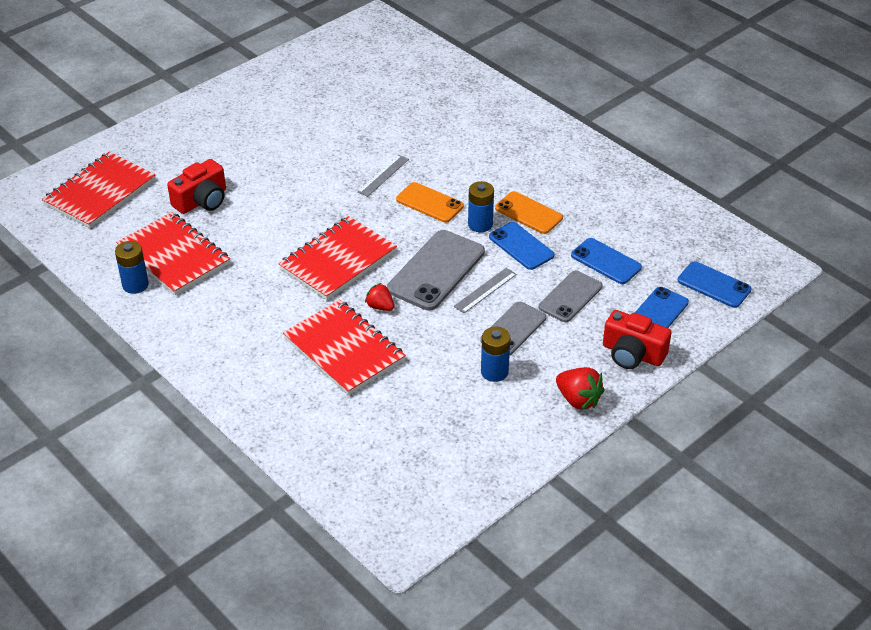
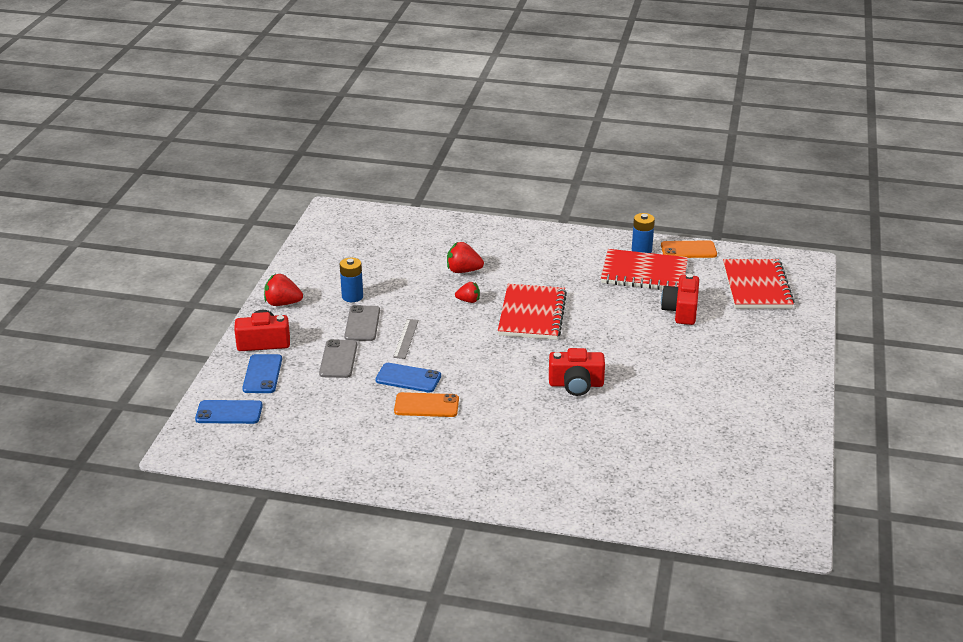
camera: 145 degrees right, 10 degrees down
red notebook [283,300,406,395] -> red strawberry [447,242,484,273]
grey ruler [357,155,409,197] -> red camera [549,348,605,396]
grey phone [387,230,485,311] -> none
orange phone [396,182,464,223] -> orange phone moved to [661,240,717,258]
blue battery [468,181,494,232] -> none
blue phone [571,238,642,284] -> none

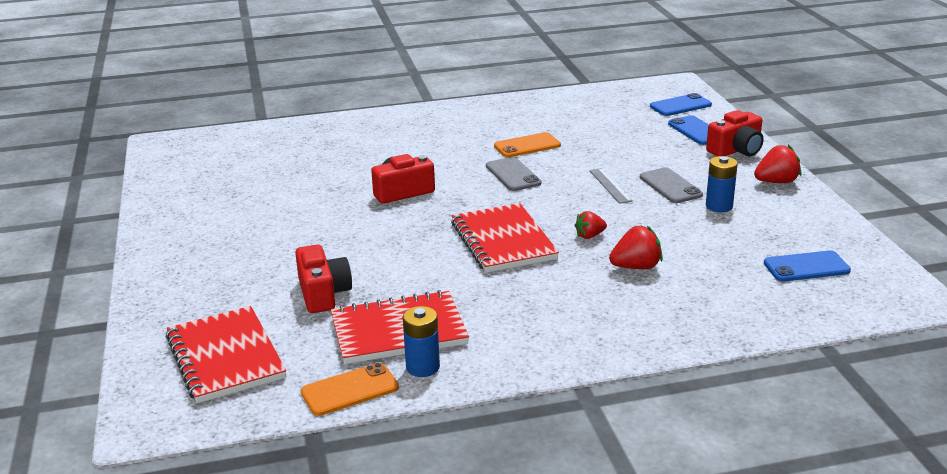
camera: 155 degrees right, 5 degrees down
grey phone [319,339,357,378] -> grey phone moved to [486,157,542,191]
blue phone [375,363,441,392] -> blue phone moved to [764,250,851,282]

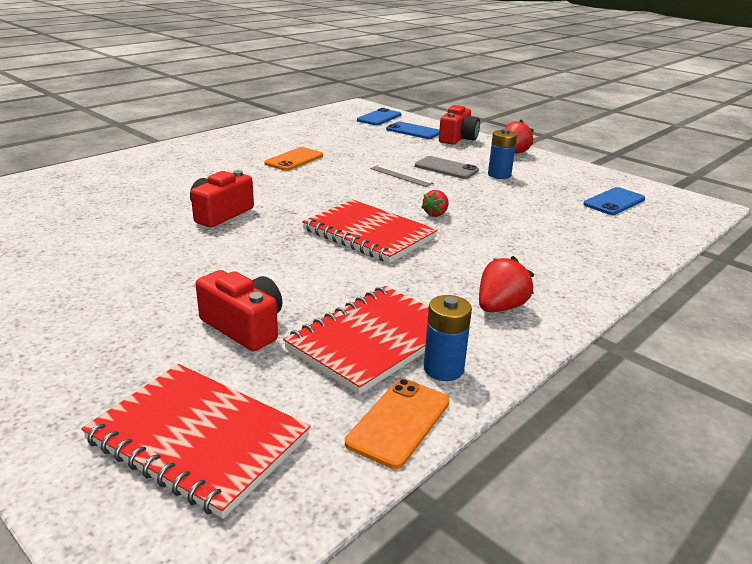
camera: 35 degrees left, 0 degrees up
grey phone [486,157,542,191] -> none
red strawberry [609,226,663,269] -> red strawberry moved to [479,256,534,312]

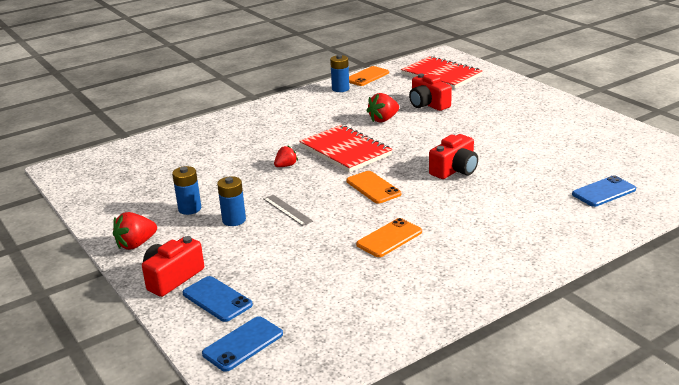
camera: 165 degrees left, 0 degrees up
red notebook [283,286,429,395] -> none
grey phone [415,156,479,179] -> blue battery [217,176,246,226]
red strawberry [479,256,534,312] -> red strawberry moved to [367,93,399,123]
blue phone [583,187,645,215] -> blue phone moved to [572,175,636,207]
none -> orange phone [347,171,401,204]

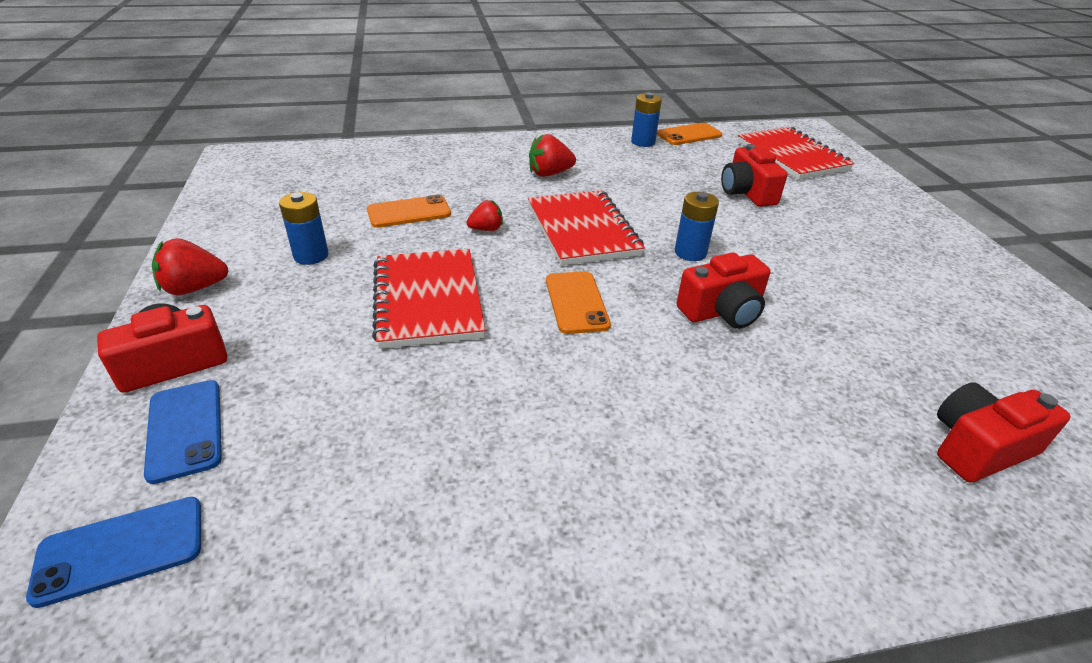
camera: 20 degrees right, 10 degrees up
blue battery [217,176,246,226] -> blue battery moved to [675,192,719,261]
grey ruler [264,195,313,226] -> red notebook [372,249,486,349]
orange phone [356,218,422,257] -> orange phone moved to [367,194,451,228]
red strawberry [367,93,399,123] -> red strawberry moved to [529,134,576,177]
blue phone [572,175,636,207] -> red camera [937,382,1071,482]

